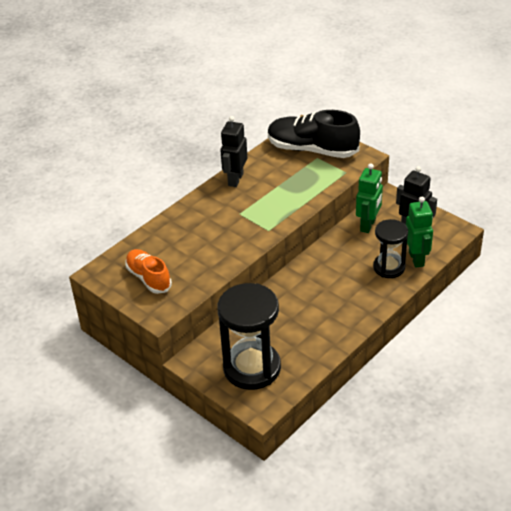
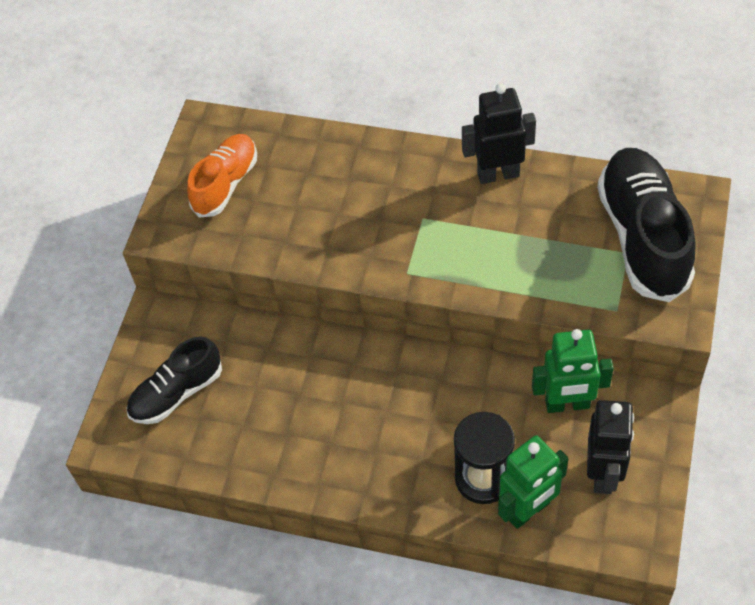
camera: 65 degrees right, 15 degrees up
black hourglass [217,283,281,390] -> black shoe [126,337,222,424]

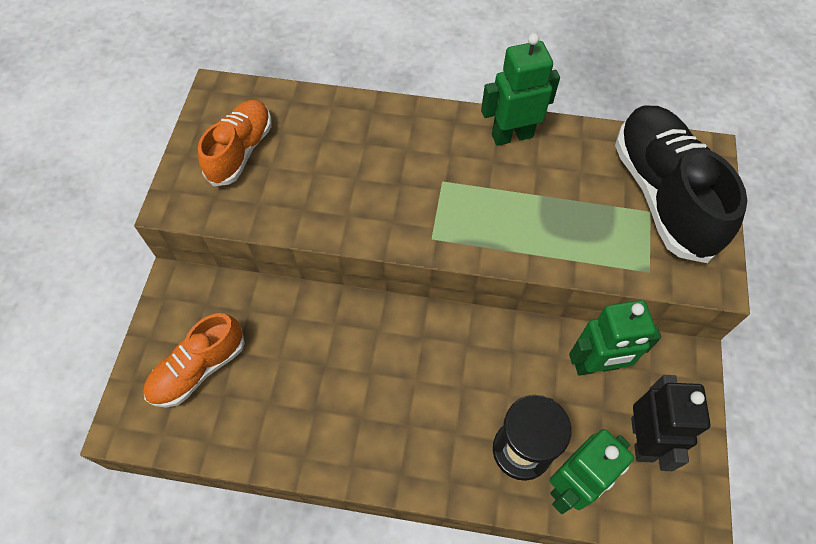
camera: 10 degrees left, 5 degrees up
black shoe [126,337,222,424] -> orange shoe [143,313,245,408]
black robot [462,83,536,184] -> green robot [481,33,560,146]

